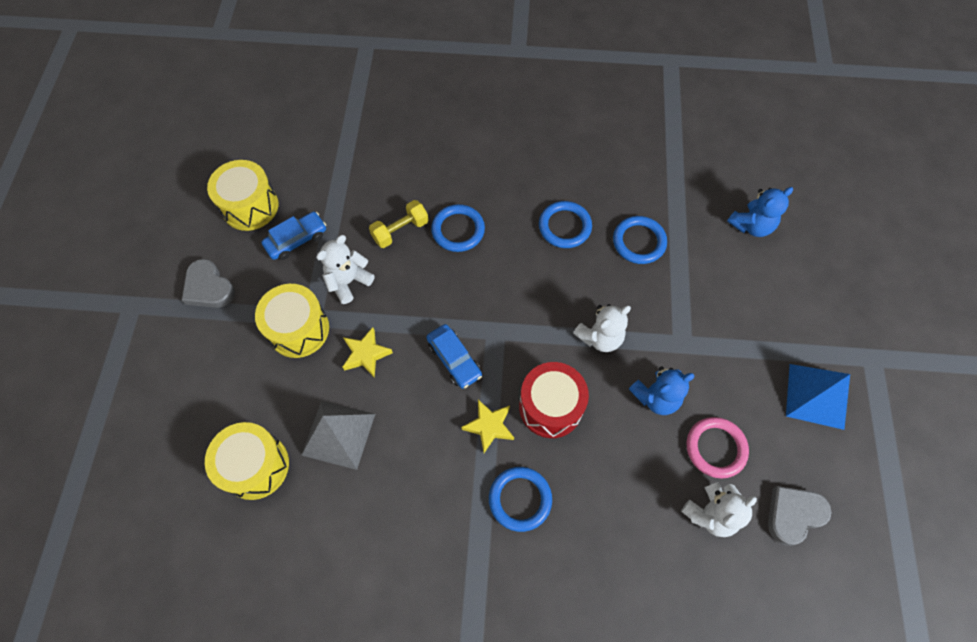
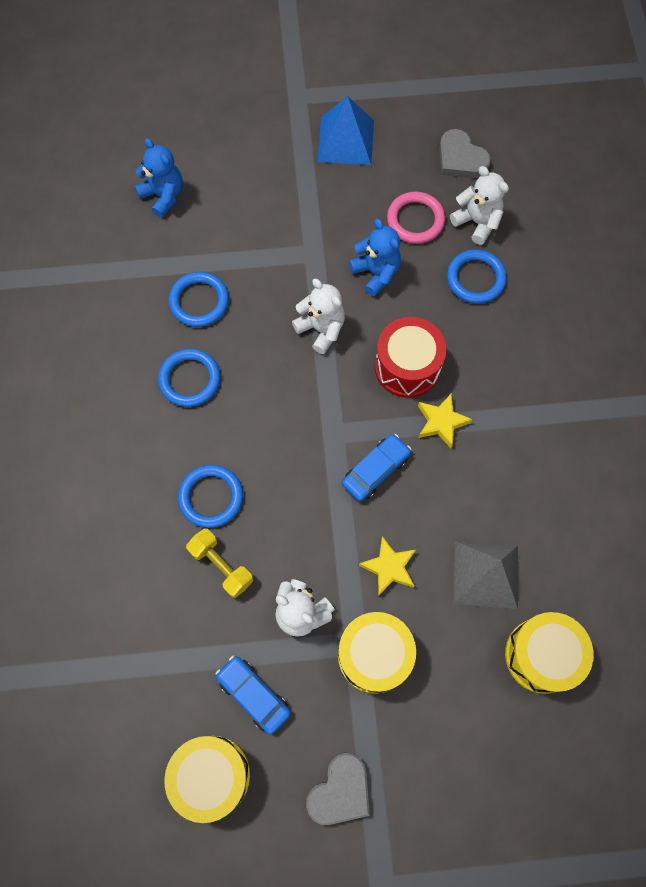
camera: 100 degrees left, 5 degrees up
blue ring [489,467,552,532] -> blue ring moved to [447,249,507,304]

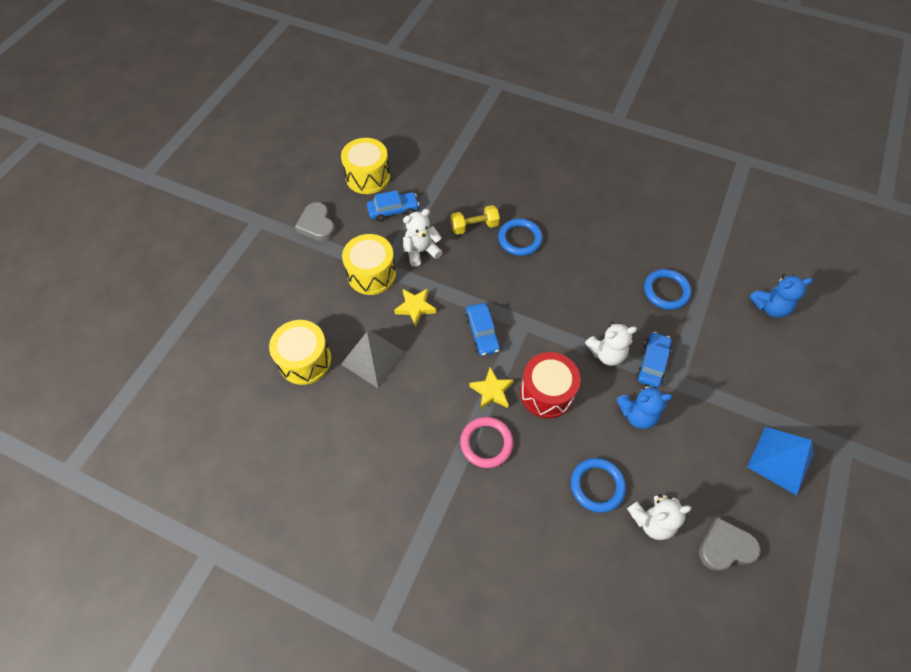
camera: 120 degrees right, 10 degrees down
blue ring [158,349,220,407] -> none
pink ring [387,192,445,244] -> pink ring moved to [460,417,513,468]
none -> blue car [636,332,672,388]

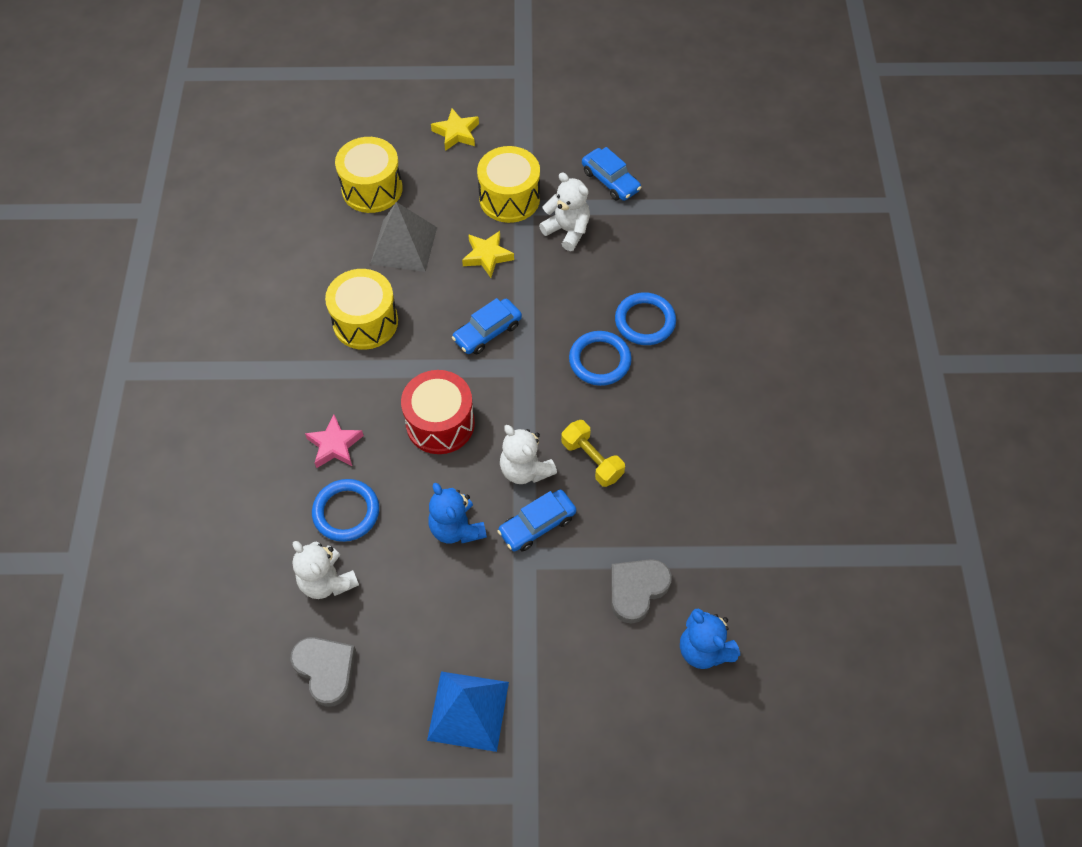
camera: 65 degrees right, 0 degrees up
grey heart [295,202,335,241] -> grey heart moved to [611,559,672,624]
yellow drum [341,138,390,194] -> yellow drum moved to [325,269,398,350]
yellow dumbbell [451,205,500,235] -> yellow dumbbell moved to [561,420,625,487]
pink ring [460,417,513,468] -> none
yellow star [469,367,514,410] -> yellow star moved to [431,108,479,151]
blue car [636,332,672,388] -> blue car turned 150 degrees clockwise [497,490,576,551]
blue ring [644,269,691,310] -> blue ring moved to [569,331,632,386]
none -> pink star [305,415,364,468]

